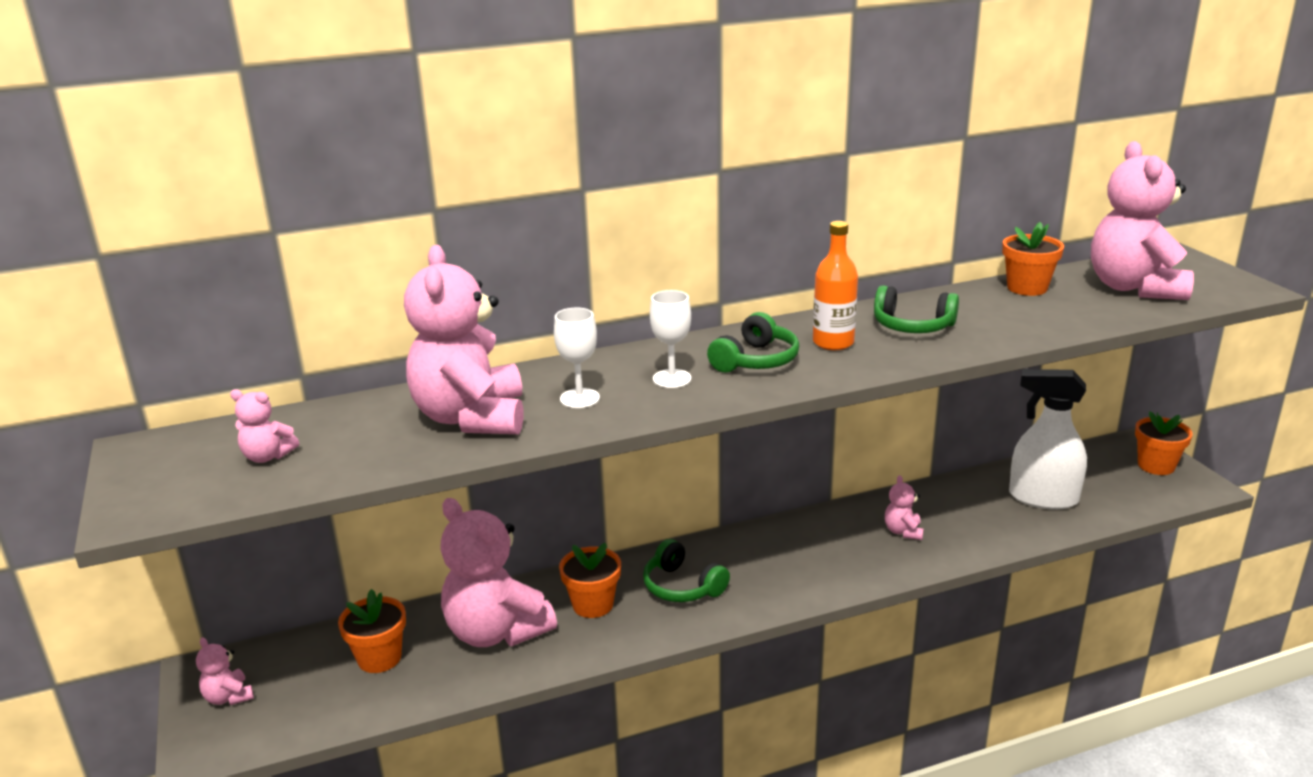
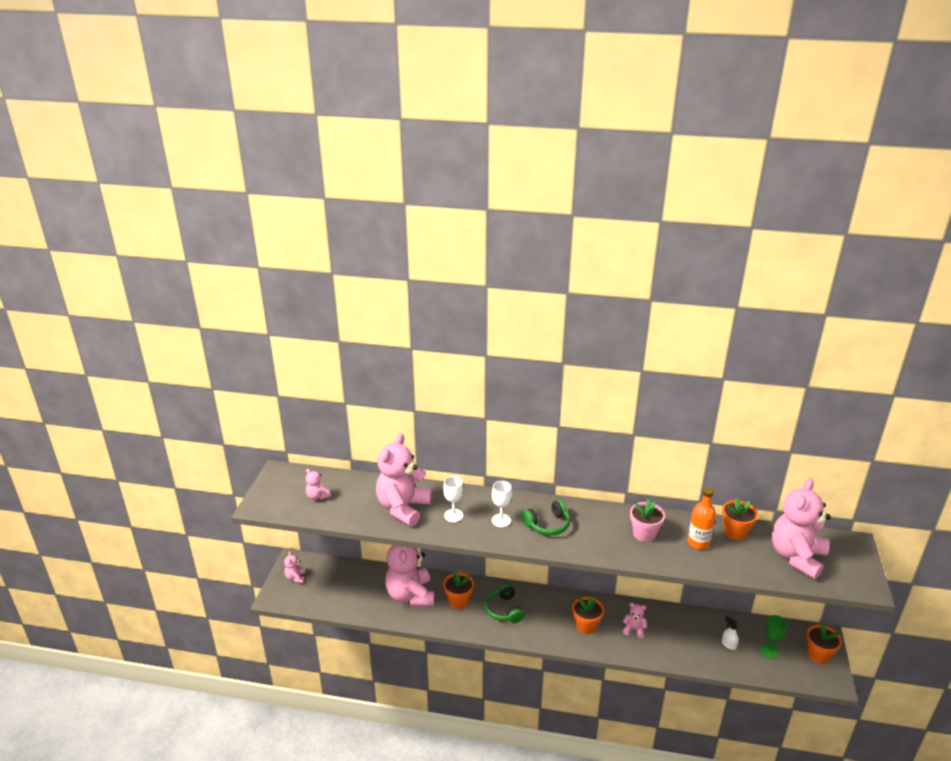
camera: 30 degrees right, 5 degrees up
orange flower pot [338,589,406,673] -> orange flower pot moved to [572,596,604,634]
orange bottle [813,221,858,350] -> orange bottle moved to [687,487,716,549]
green headphones [874,285,959,333] -> pink flower pot [630,499,665,542]
pink teddy bear [885,475,924,540] -> pink teddy bear turned 75 degrees clockwise [623,603,647,638]
white spray bottle [1009,369,1087,510] -> white spray bottle [722,616,740,650], size x0.41
none -> green goblet [760,615,787,659]

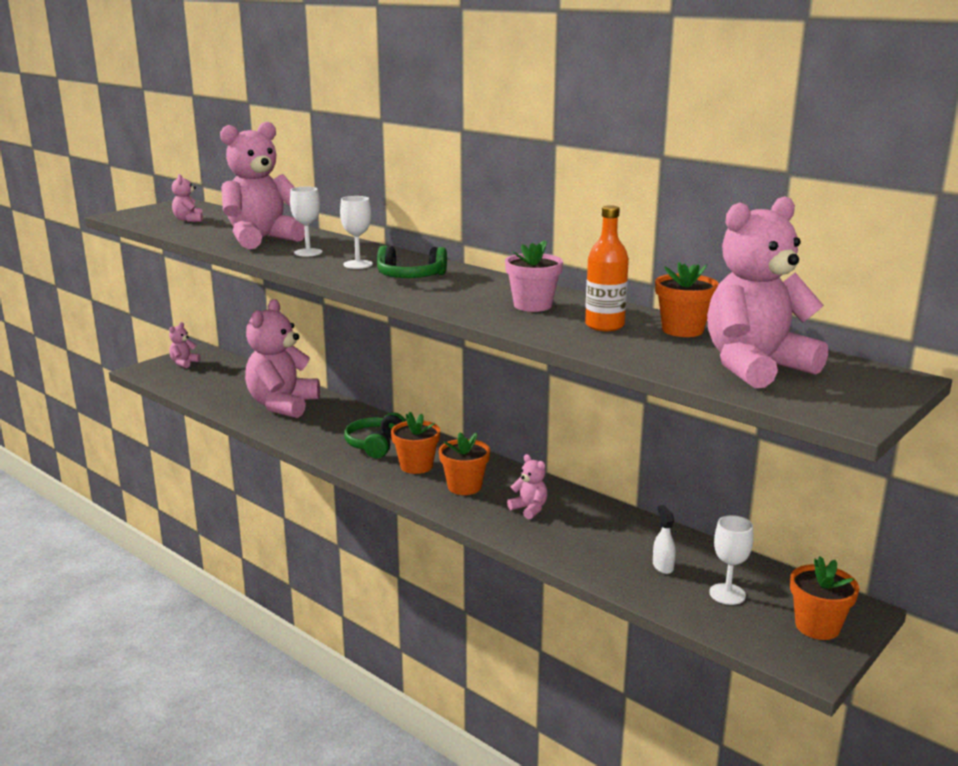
camera: 30 degrees right, 10 degrees down
orange flower pot [443,571,474,609] -> orange flower pot moved to [391,412,440,474]
green goblet [760,615,787,659] -> white goblet [709,515,753,605]

